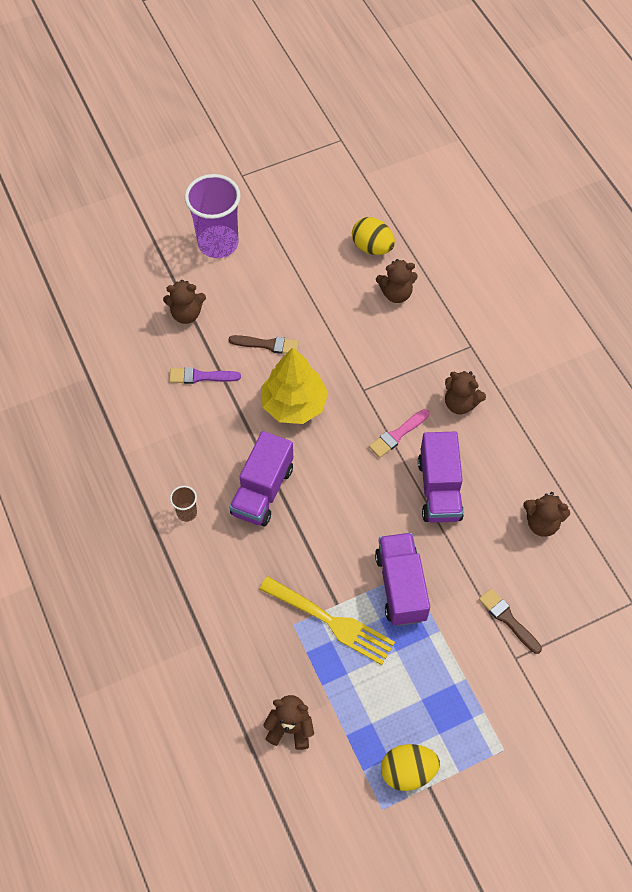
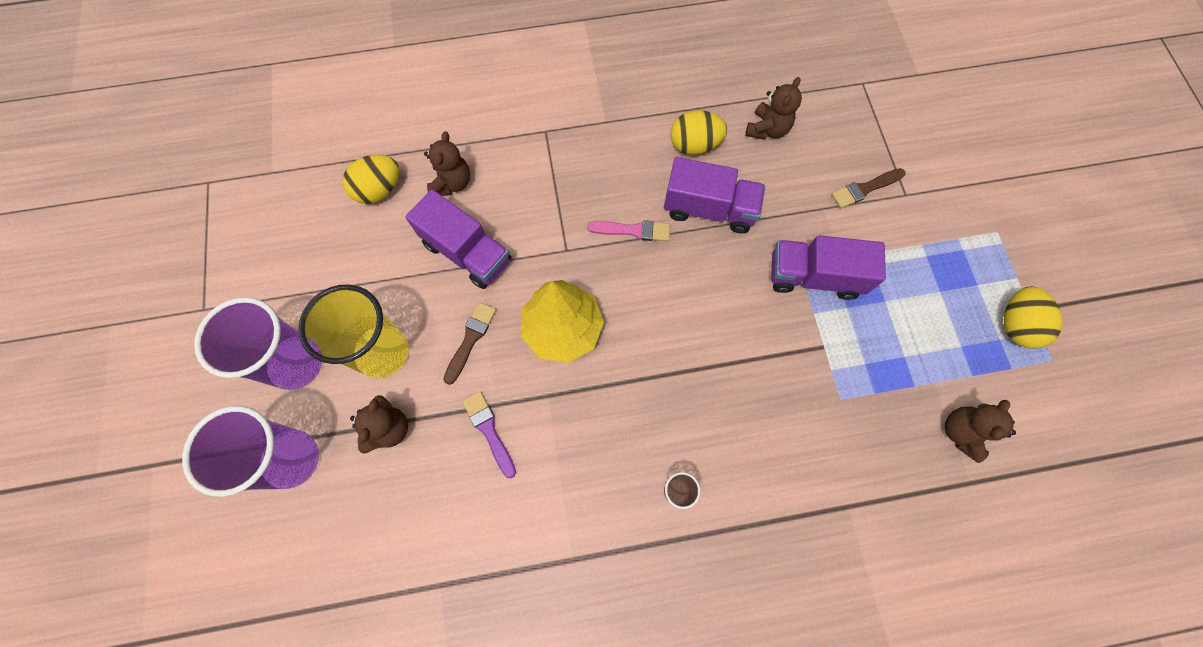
camera: 75 degrees left, 10 degrees up
purple brush [169,367,241,384] -> purple brush turned 135 degrees clockwise [462,391,516,478]
purple truck [229,431,293,526] -> purple truck moved to [405,189,511,289]
yellow fork [259,576,395,665] -> none
pink brush [369,409,429,458] -> pink brush turned 60 degrees counterclockwise [587,220,670,241]
brown teddy bear [445,371,486,414] -> none
none -> purple cup [182,406,319,497]
none -> yellow cup [298,284,409,378]
none -> yellow egg [670,110,727,155]

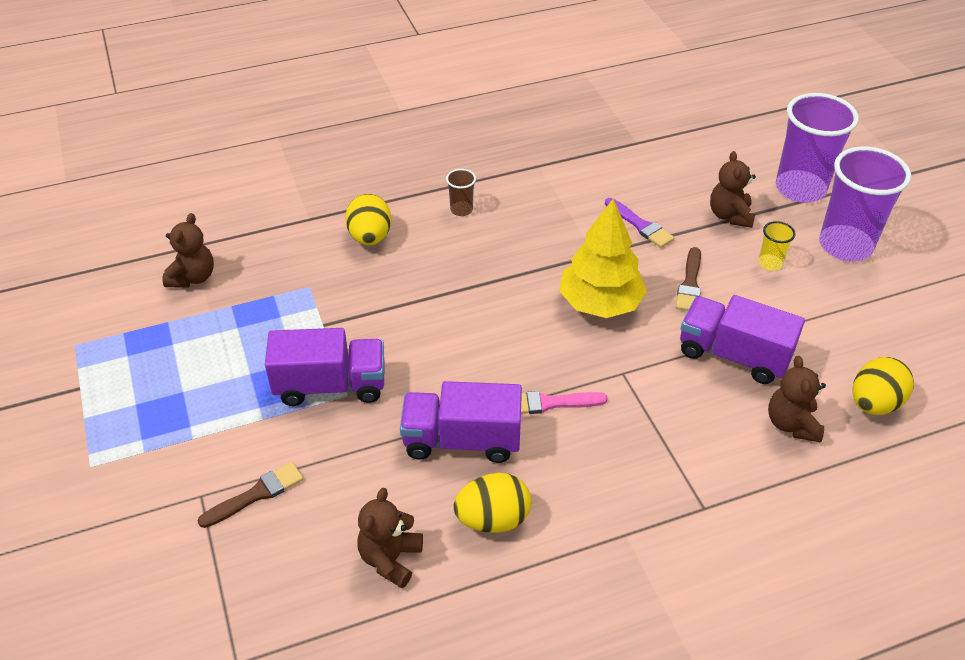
camera: 170 degrees right, 25 degrees down
yellow cup [298,284,409,378] -> yellow cup [759,221,796,271], size x0.44
yellow egg [1004,287,1063,349] -> yellow egg moved to [345,194,391,245]

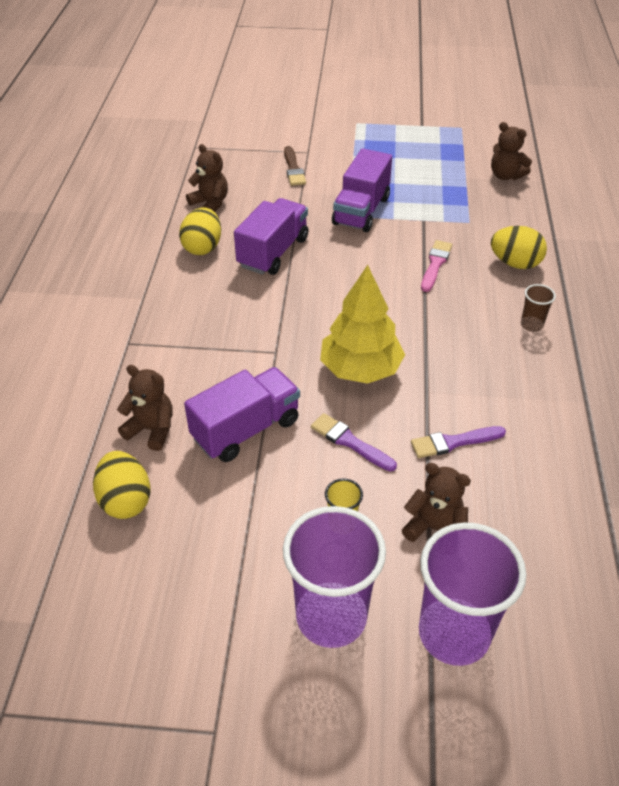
camera: 115 degrees right, 0 degrees up
pink brush [521,391,608,414] -> pink brush moved to [421,240,452,292]
brown brush [676,247,701,311] -> purple brush [311,413,397,472]

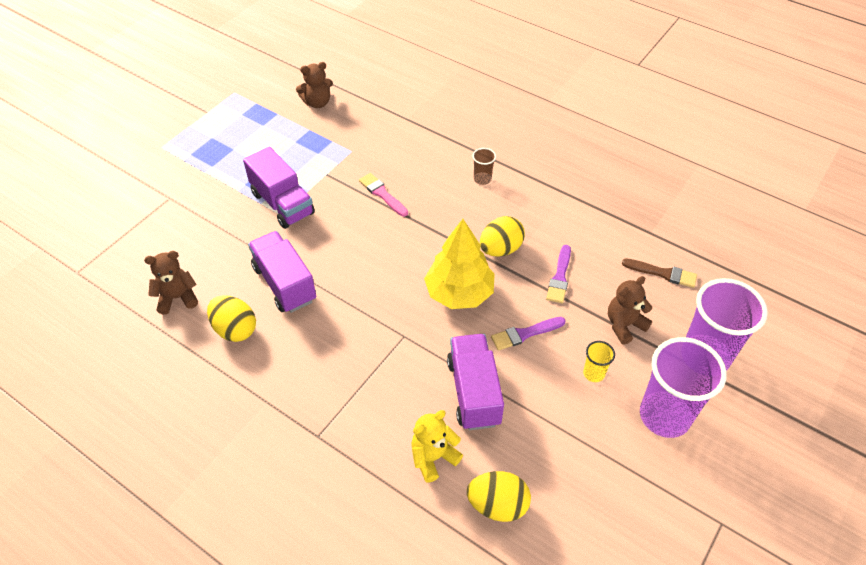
camera: 60 degrees left, 5 degrees up
brown teddy bear [117,365,173,451] -> yellow teddy bear [411,410,463,483]
brown brush [284,146,306,186] -> brown brush moved to [622,258,697,288]
yellow egg [491,226,547,269] -> yellow egg moved to [480,216,525,257]

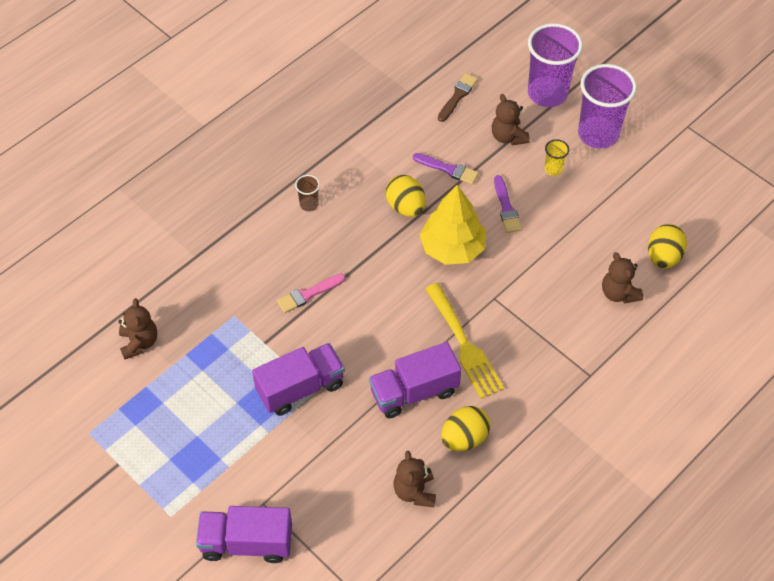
camera: 80 degrees left, 5 degrees up
yellow teddy bear [411,410,463,483] -> brown teddy bear [602,252,643,303]
purple truck [447,334,504,430] -> purple truck moved to [196,506,292,563]
none -> yellow fork [425,283,504,399]

